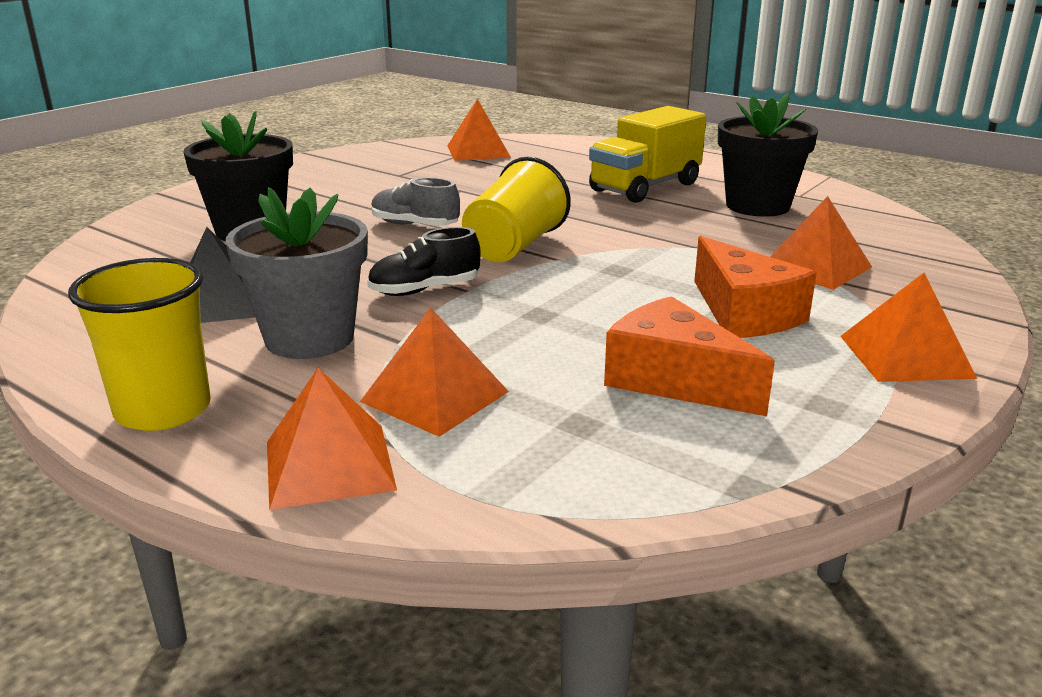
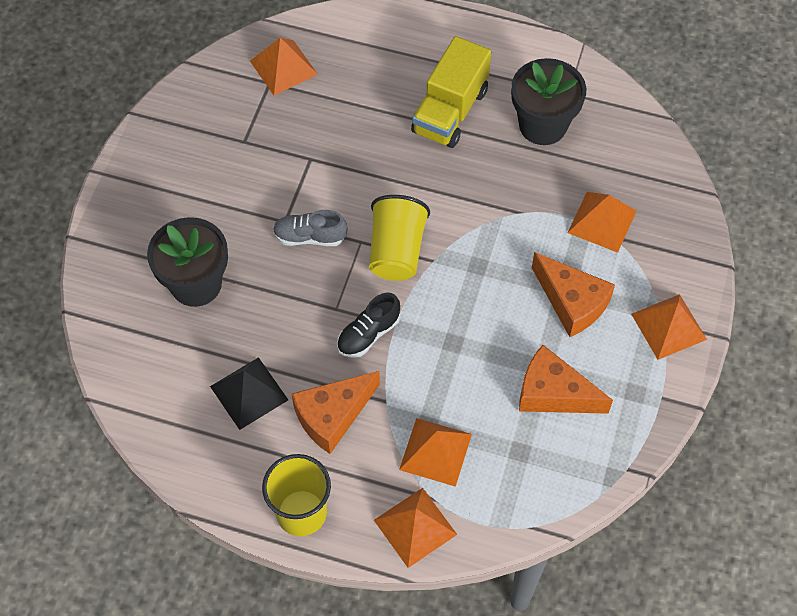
camera: 20 degrees left, 35 degrees up
grey flower pot [226,187,368,359] -> orange cheese [292,371,380,454]

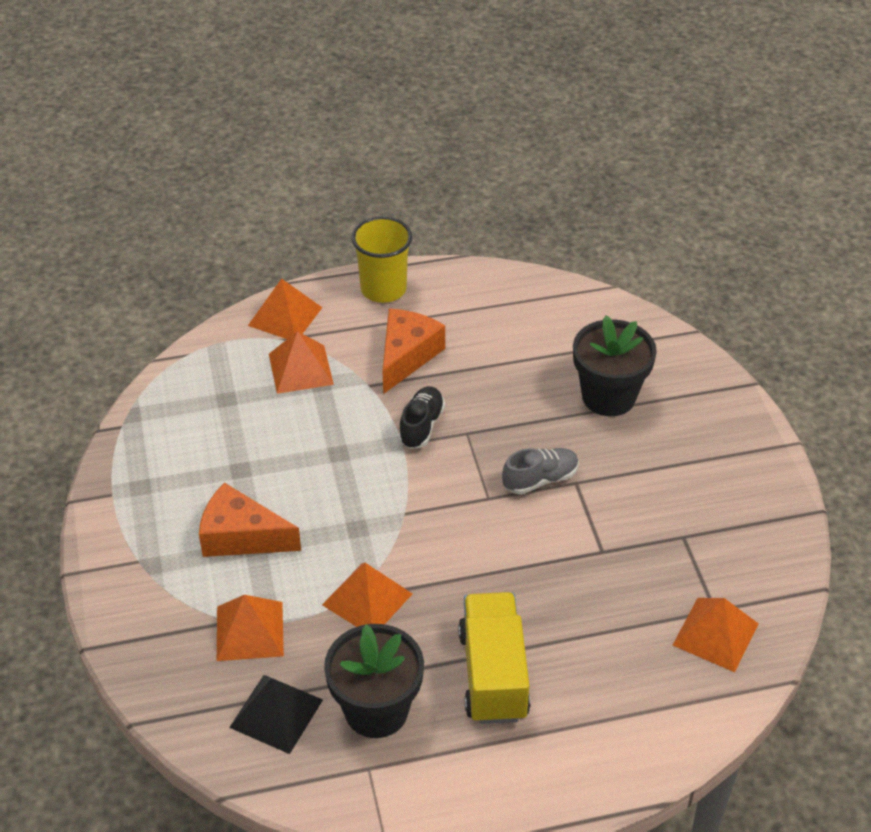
camera: 150 degrees right, 15 degrees down
black pyramid [210,357,288,430] -> black pyramid moved to [229,675,323,754]
yellow cup [369,195,430,281] -> none
orange cheese [519,345,613,414] -> none
orange pyramid [631,294,707,360] -> orange pyramid moved to [322,563,412,627]

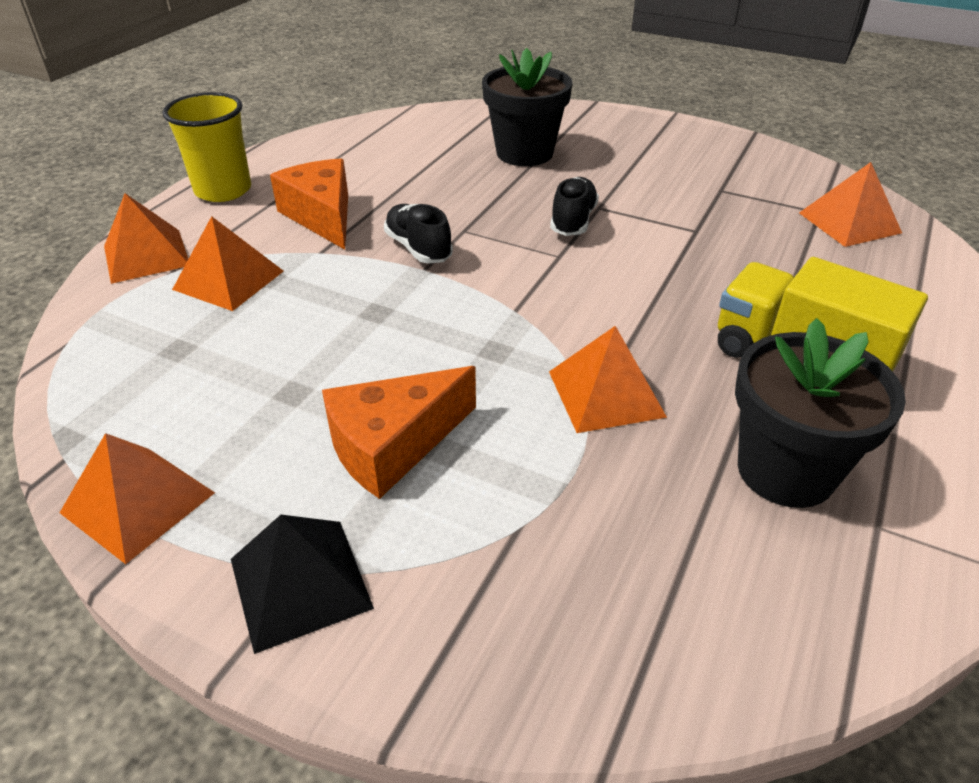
camera: 50 degrees left, 5 degrees down
orange pyramid [217,595,284,661] -> orange pyramid moved to [60,433,215,564]
black pyramid [229,675,323,754] -> black pyramid moved to [231,515,374,654]
grey shoe [502,448,579,495] -> black shoe [550,177,599,236]

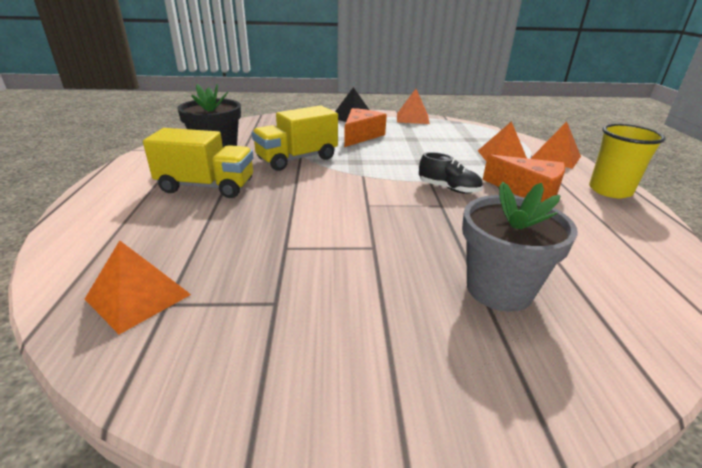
camera: 150 degrees right, 10 degrees down
black flower pot [482,48,572,166] -> grey flower pot [462,182,578,312]
orange pyramid [549,326,667,433] -> yellow truck [252,105,338,171]
black shoe [550,177,599,236] -> none

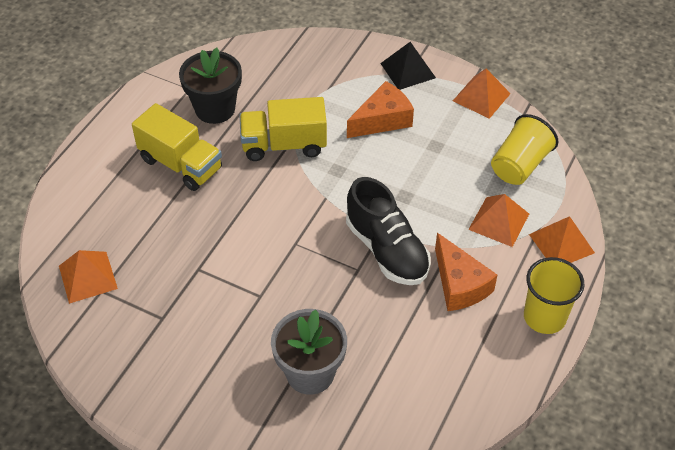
camera: 30 degrees right, 20 degrees up
black shoe [419,152,483,194] -> black shoe [346,177,431,285], size x1.78
none -> yellow cup [491,114,558,185]

